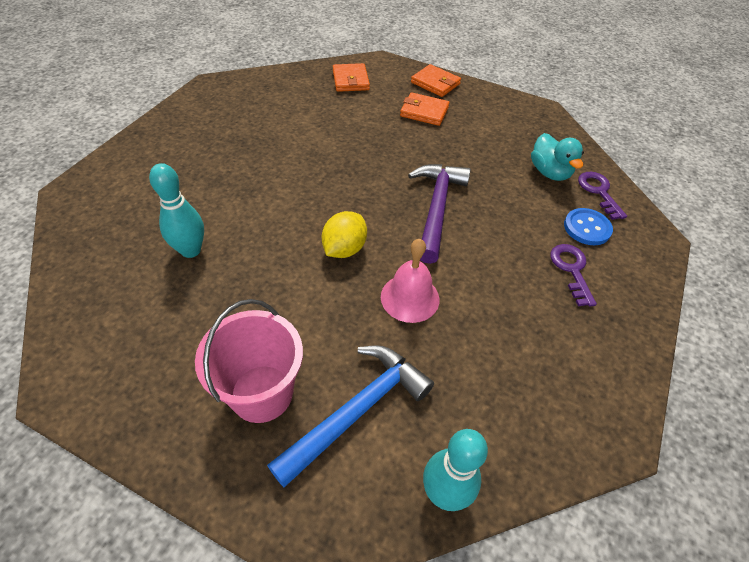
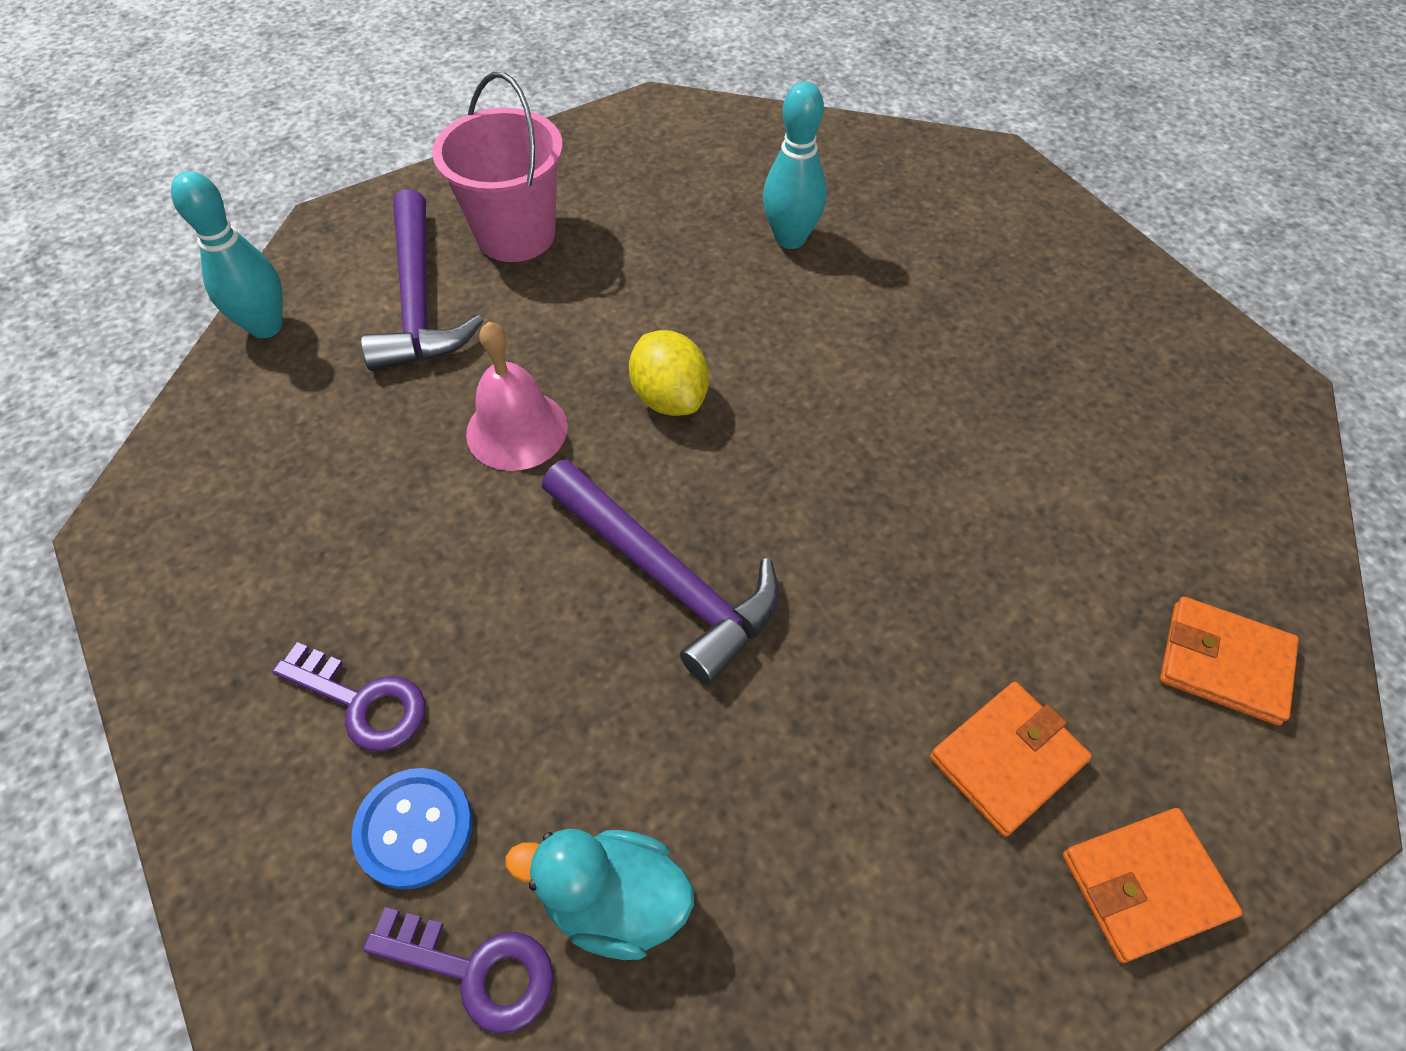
camera: 125 degrees right, 5 degrees up
blue hammer [267,345,434,487] -> purple hammer [361,189,483,371]

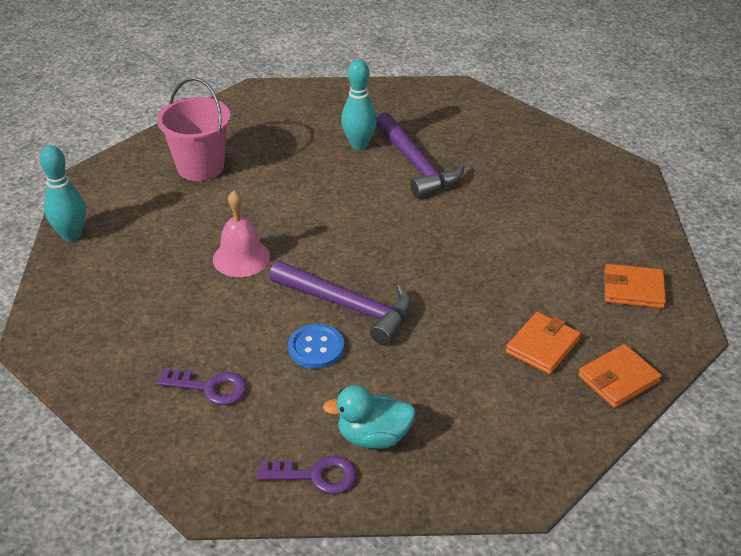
camera: 15 degrees left, 15 degrees down
blue button [351,768,473,890] -> blue button moved to [288,324,344,369]
purple hammer [361,189,483,371] -> purple hammer moved to [376,112,465,198]
yellow lemon [629,330,709,416] -> none

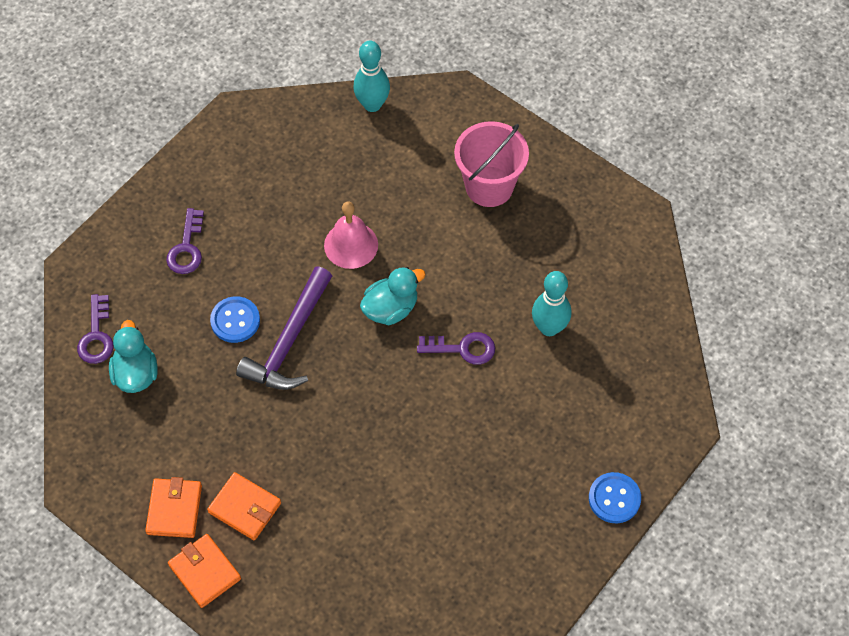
camera: 85 degrees right, 20 degrees up
purple hammer [376,112,465,198] -> none
orange wallet [604,264,666,308] -> orange wallet moved to [145,477,202,538]
none -> turquoise duck [360,267,426,325]
none -> purple key [417,332,495,365]
none -> blue button [589,472,641,523]

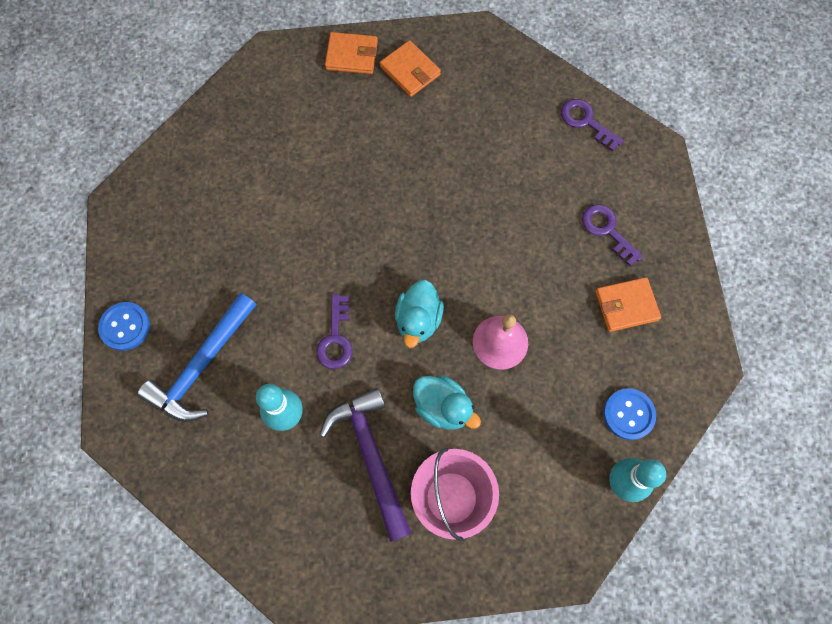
camera: 135 degrees right, 10 degrees up
turquoise duck [109,320,158,393] -> turquoise duck moved to [413,375,481,430]
orange wallet [207,472,281,540] -> orange wallet moved to [595,277,661,332]
blue button [210,296,260,343] -> blue button moved to [603,388,656,440]
purple hammer [236,267,332,390] -> purple hammer moved to [320,388,412,542]
purple key [417,332,495,365] -> purple key turned 45 degrees counterclockwise [316,294,352,369]
none -> blue hammer [137,293,257,422]

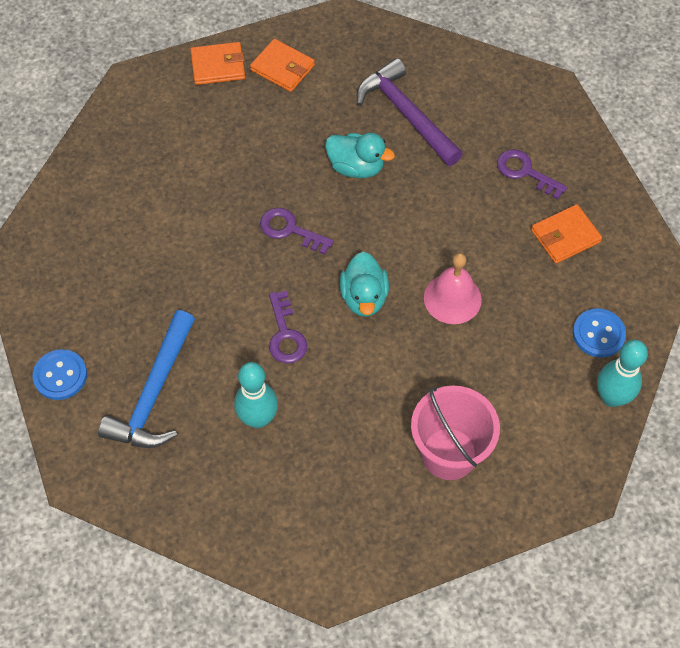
camera: 15 degrees left, 10 degrees down
purple hammer [320,388,412,542] -> purple hammer moved to [357,58,463,166]
turquoise duck [413,375,481,430] -> turquoise duck moved to [325,133,395,178]
purple key [561,99,624,151] -> purple key moved to [260,208,334,255]

